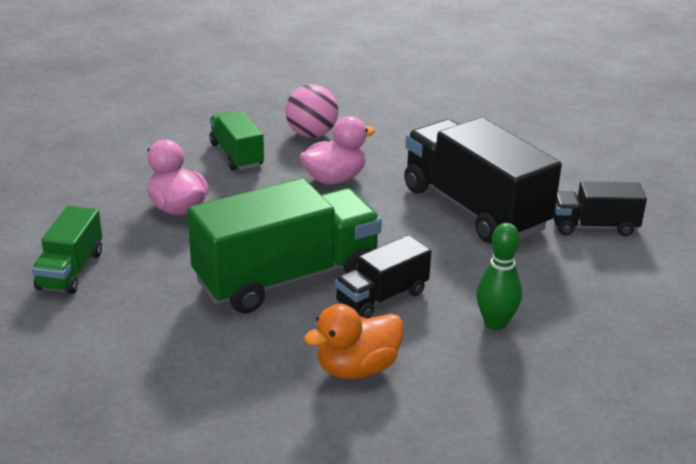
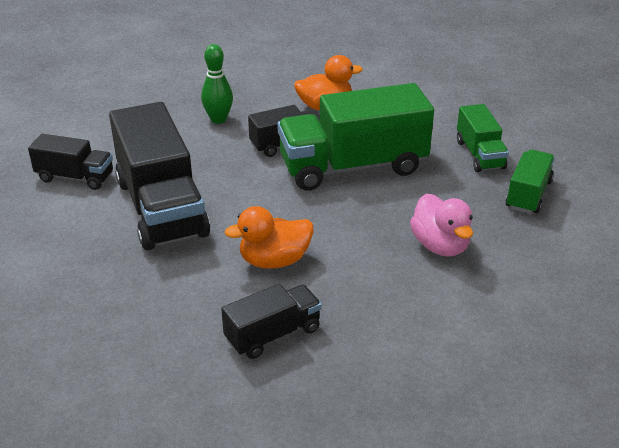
camera: 165 degrees left, 5 degrees up
green truck [209,111,264,170] -> green truck moved to [457,104,509,172]
pink ball [285,84,338,138] -> black truck [221,284,322,359]
pink duck [299,116,375,184] -> orange duck [225,206,314,269]

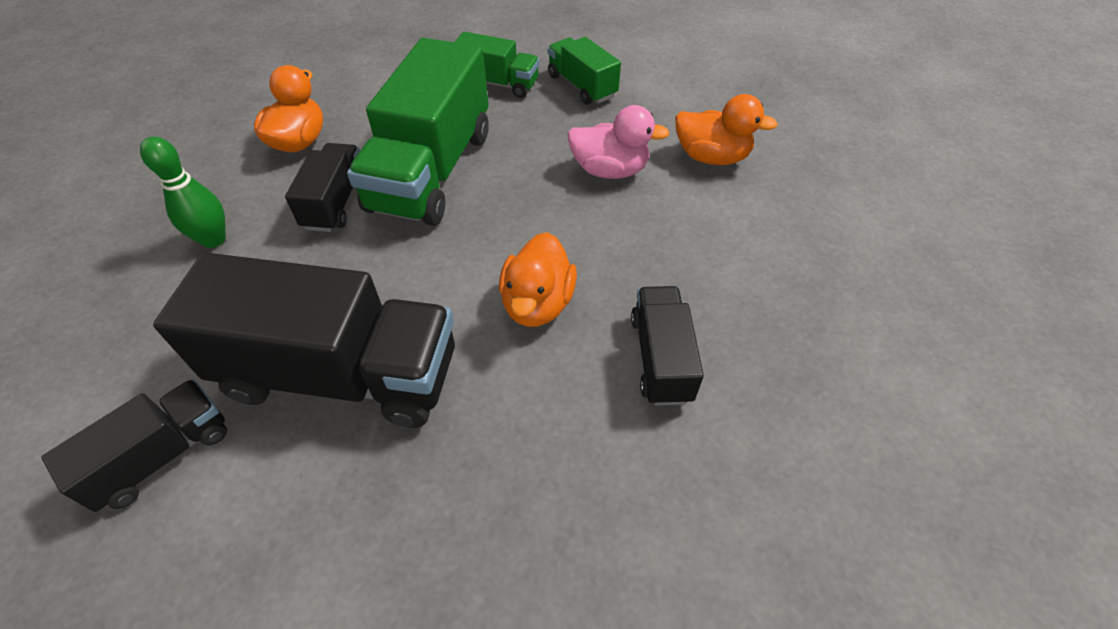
camera: 60 degrees left, 15 degrees up
none -> orange duck [675,94,778,165]

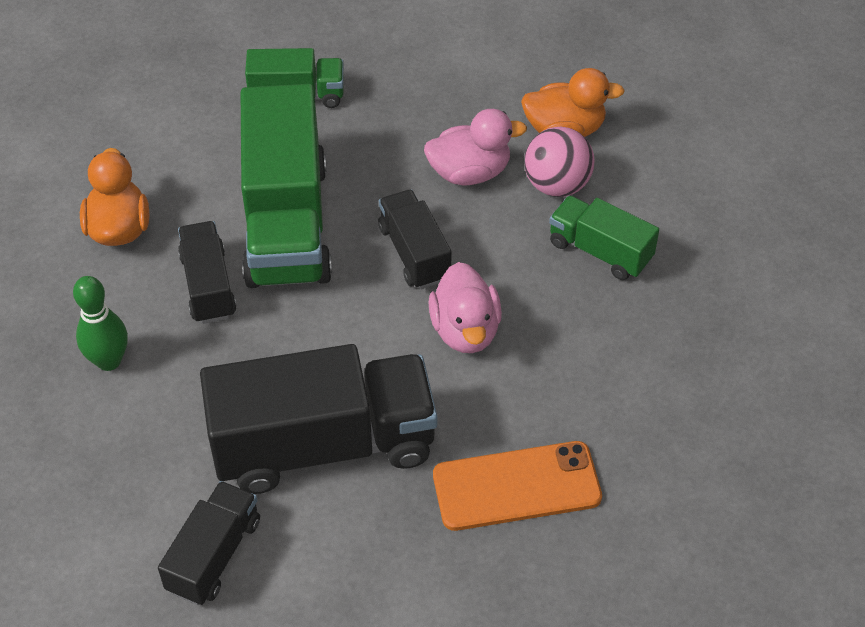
camera: 20 degrees left, 0 degrees up
orange duck [499,232,577,327] -> pink duck [428,262,502,353]
green truck [548,37,621,105] -> green truck moved to [549,195,659,280]
black truck [631,286,704,406] -> black truck moved to [378,189,451,289]
none -> orange phone [433,441,602,531]
none -> pink ball [524,127,595,197]

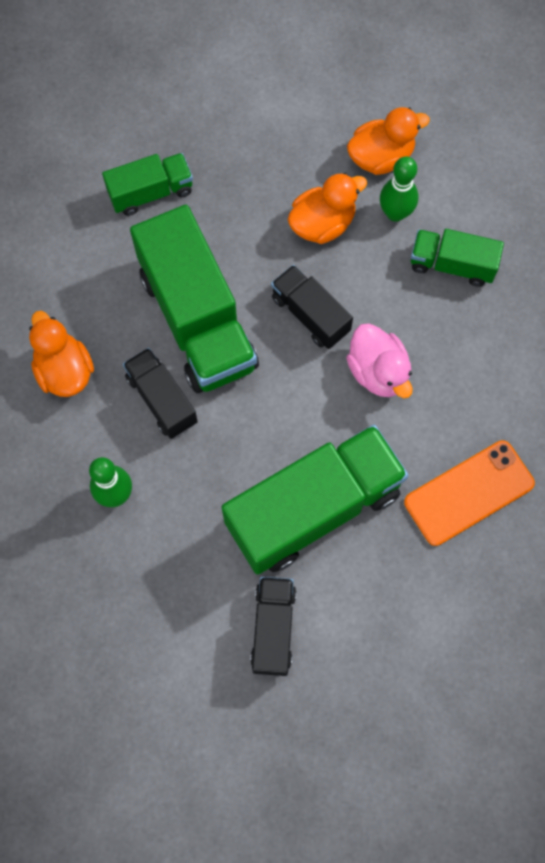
camera: 20 degrees left, 20 degrees up
black truck [200,344,437,494] -> green truck [221,425,409,574]
pink duck [424,109,527,186] -> orange duck [287,173,367,244]
pink ball [524,127,595,197] -> green bowling pin [380,156,418,222]

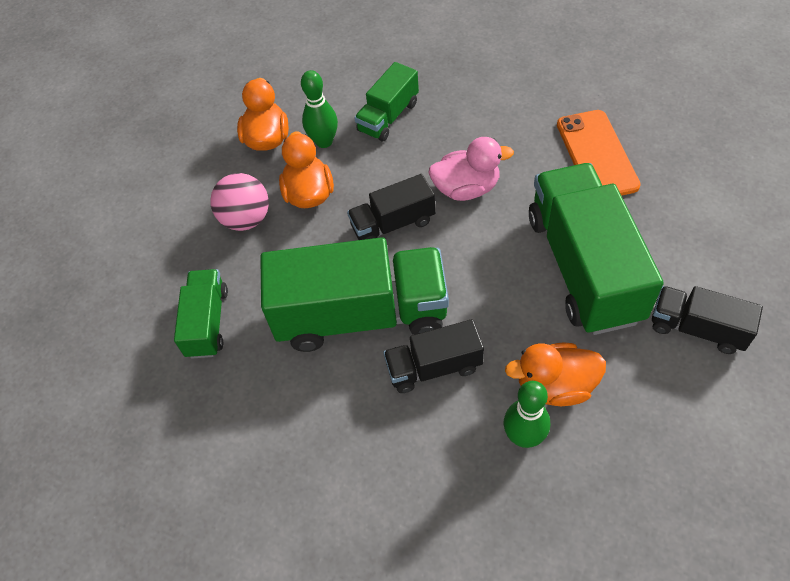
camera: 65 degrees left, 15 degrees down
orange duck [29,311,94,397] -> orange duck moved to [505,343,606,406]
none -> pink ball [210,173,269,231]

